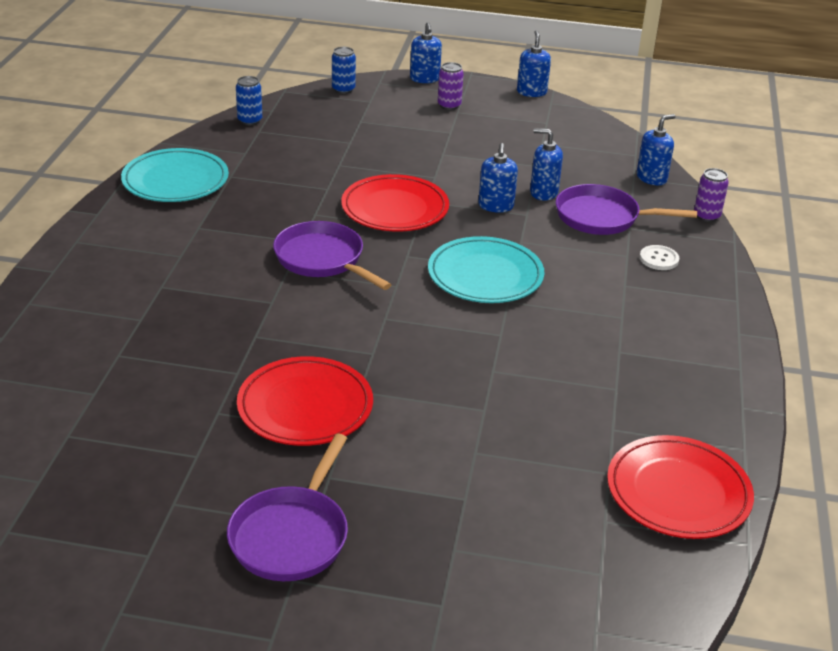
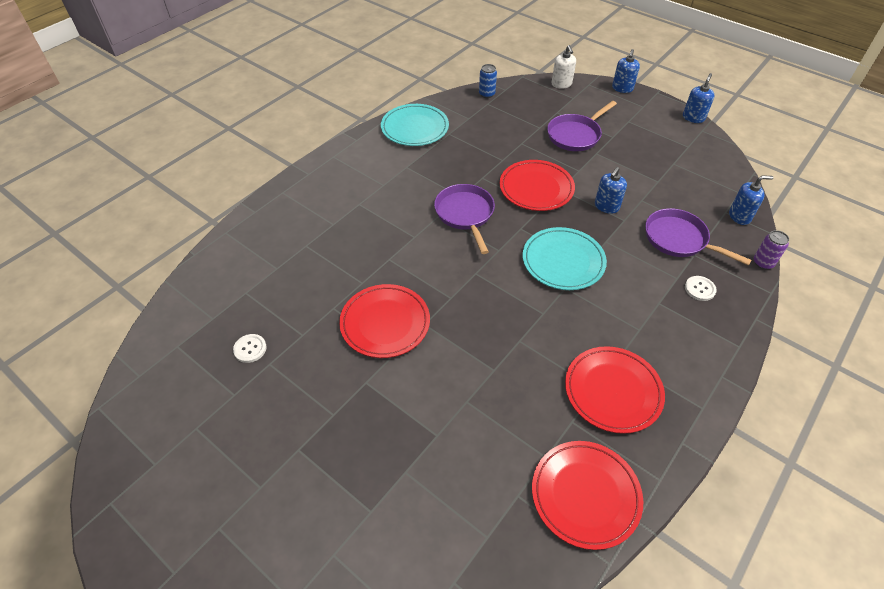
camera: 30 degrees right, 15 degrees up
purple pan [227,434,348,581] -> purple pan moved to [547,101,617,151]
blue can [332,47,356,94] -> white soap dispenser [551,45,576,89]
purple can [438,62,464,110] -> none
blue soap dispenser [530,128,563,201] -> none
none -> white button [233,334,267,363]
none -> red plate [565,346,665,434]

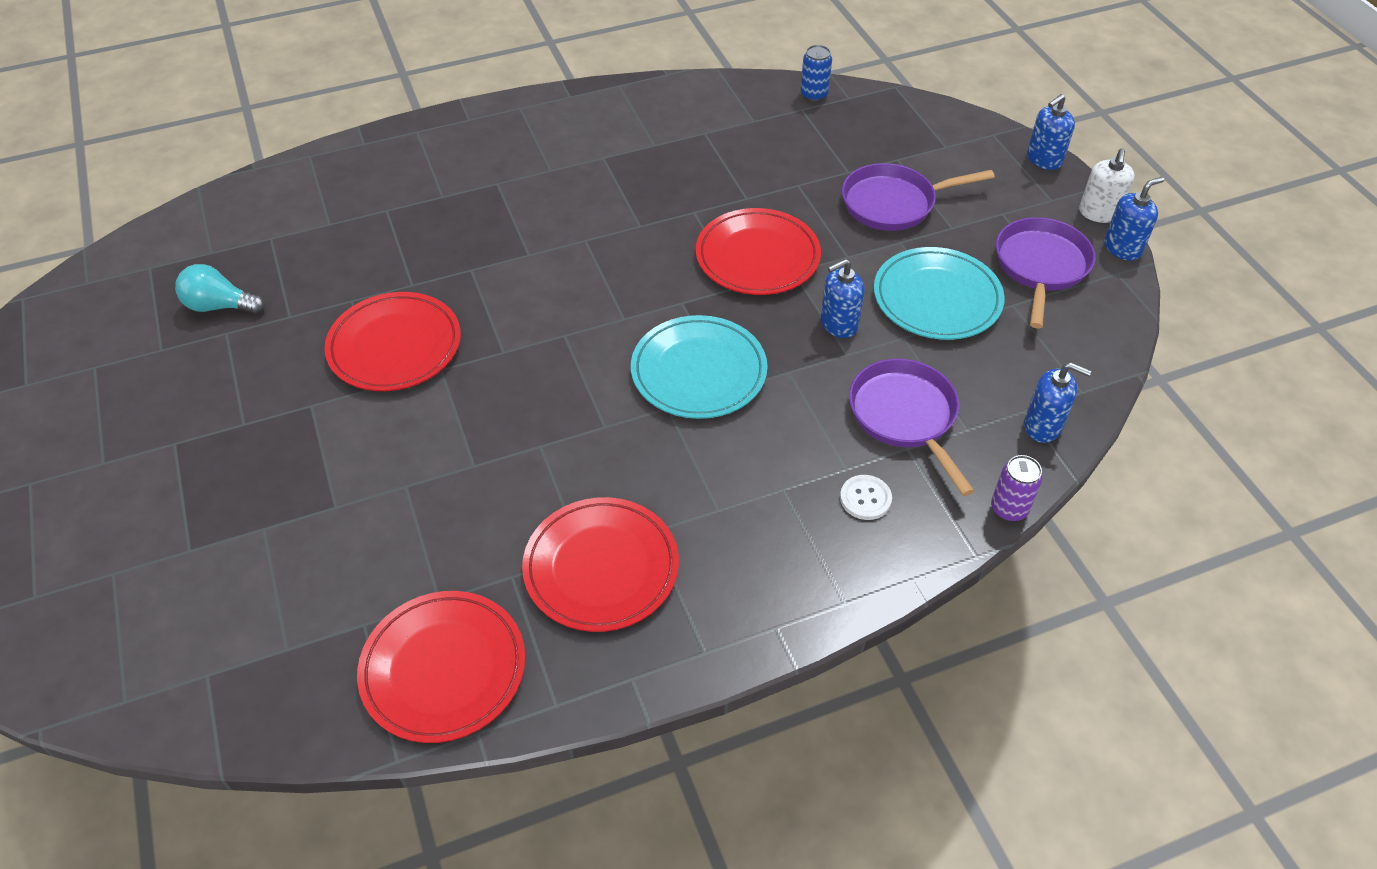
camera: 30 degrees right, 0 degrees up
white button [233,334,267,363] -> turquoise light bulb [175,264,265,314]
turquoise plate [381,104,449,146] -> turquoise plate moved to [874,247,1005,340]
purple pan [434,184,495,254] -> purple pan moved to [996,217,1095,329]
white soap dispenser [551,45,576,89] -> white soap dispenser moved to [1079,148,1135,223]

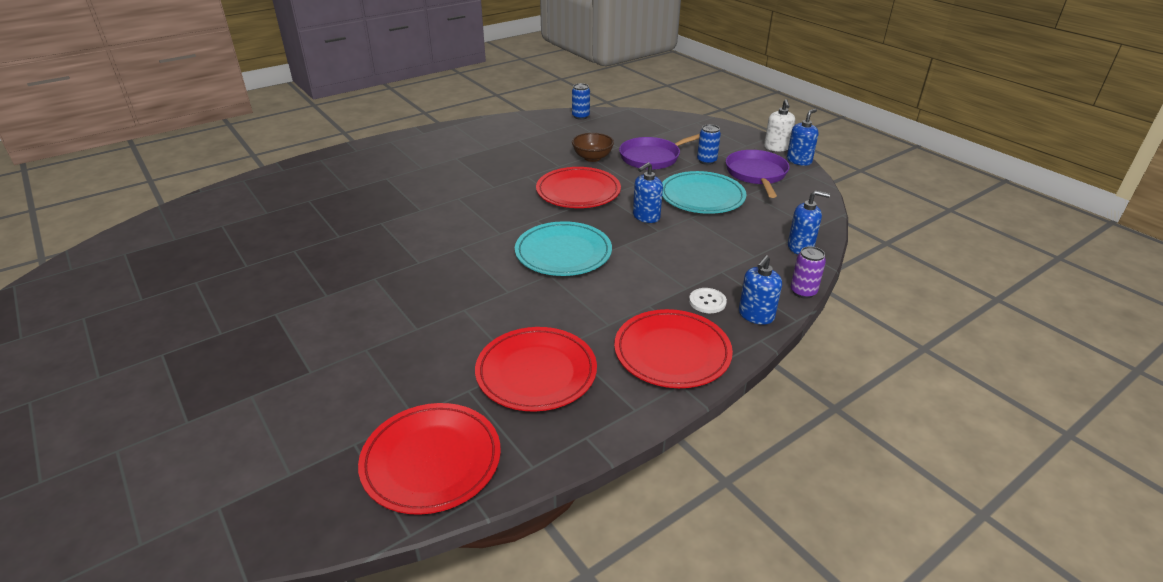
camera: 15 degrees left, 15 degrees down
turquoise light bulb [175,264,265,314] -> none
red plate [324,292,461,391] -> red plate moved to [614,309,733,388]
purple pan [849,359,974,496] -> none
blue soap dispenser [1027,94,1075,170] -> blue soap dispenser moved to [739,255,782,325]
none -> brown bowl [572,133,614,162]
none -> blue can [697,124,721,165]

